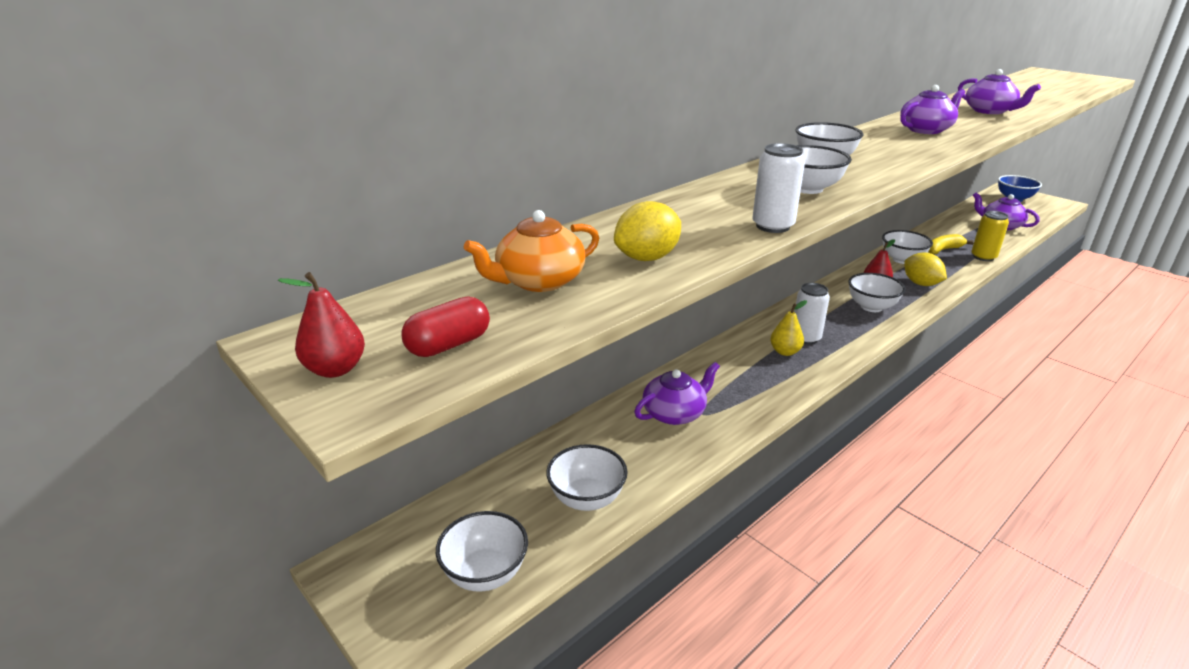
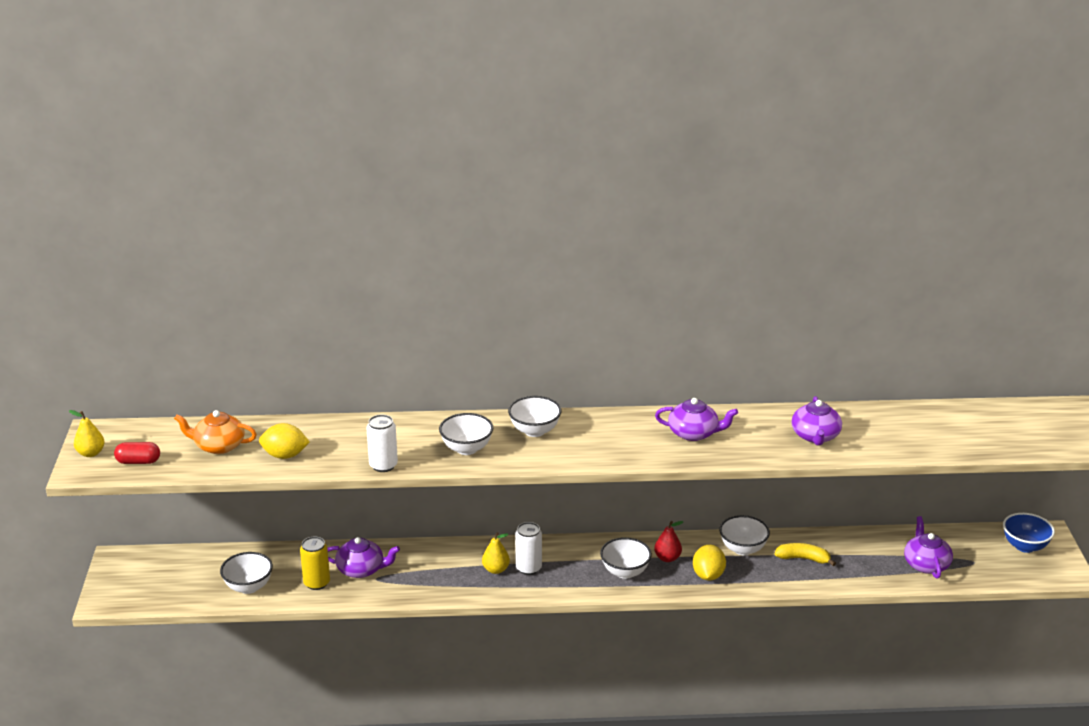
camera: 40 degrees right, 0 degrees up
red pear [278,272,365,378] -> yellow pear [69,410,104,457]
white bowl [436,511,528,592] -> none
yellow can [971,211,1009,261] -> yellow can moved to [300,536,330,590]

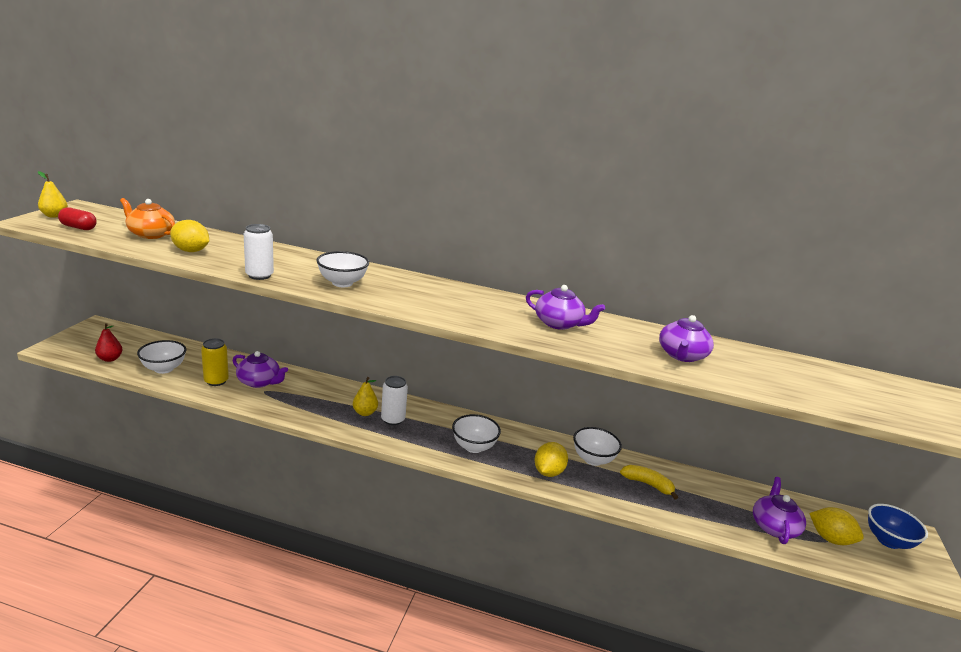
camera: 15 degrees right, 5 degrees down
white bowl [508,396,562,437] -> none
red pear [654,521,683,562] -> red pear moved to [95,323,123,362]
none -> yellow lemon [809,507,864,545]

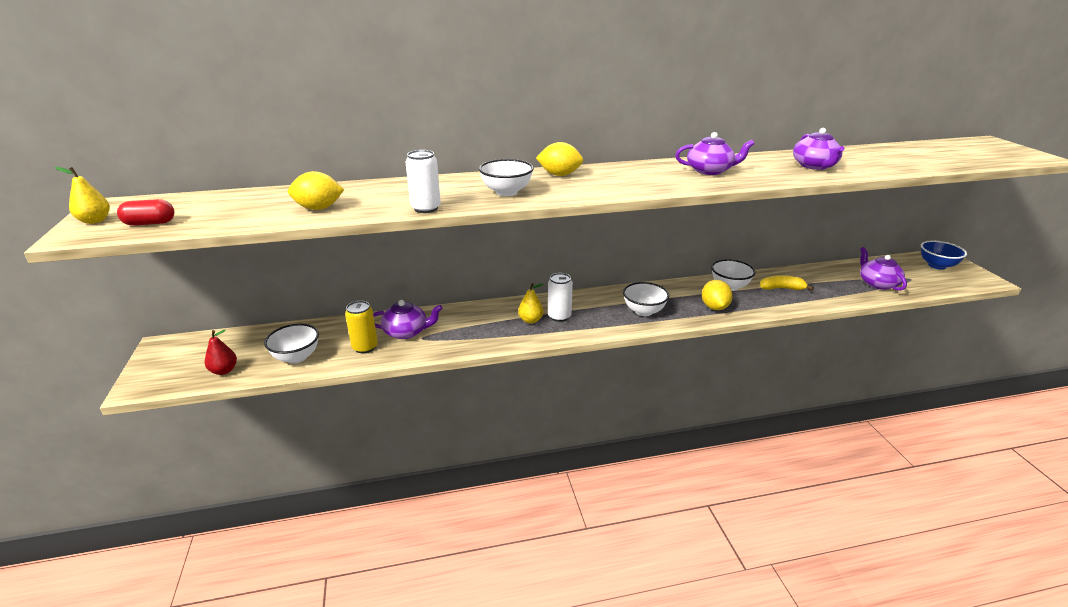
camera: 25 degrees left, 5 degrees up
orange teapot [120,198,175,239] -> none
yellow lemon [809,507,864,545] -> yellow lemon moved to [536,142,583,176]

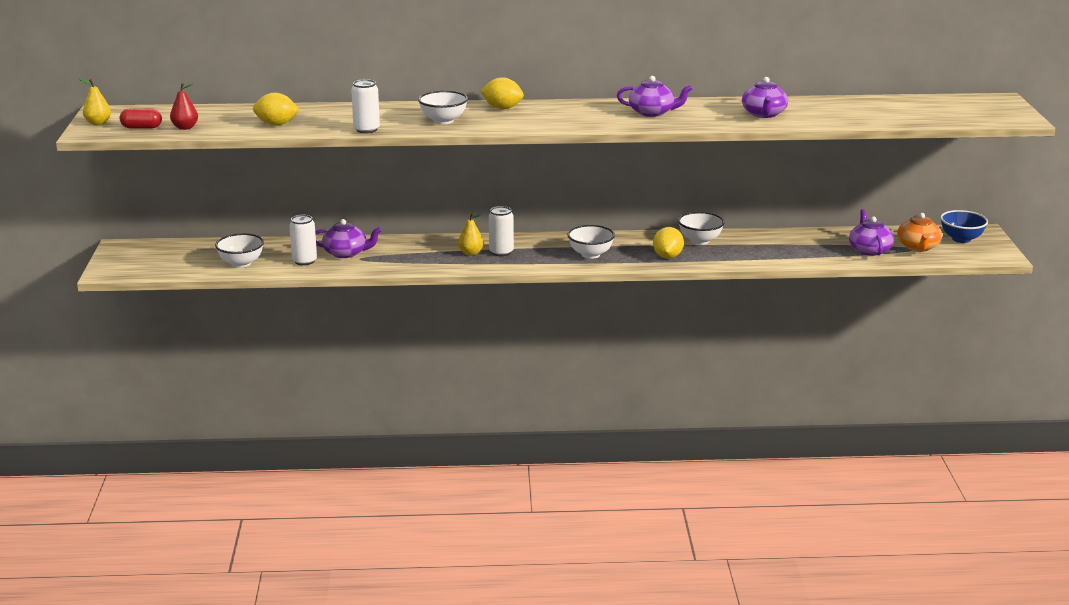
camera: 10 degrees right, 5 degrees down
red pear [205,330,237,375] -> red pear moved to [170,83,198,130]
yellow can [345,301,378,353] -> white can [289,215,317,266]
yellow banana [760,275,814,290] -> none
none -> orange teapot [897,213,942,252]

